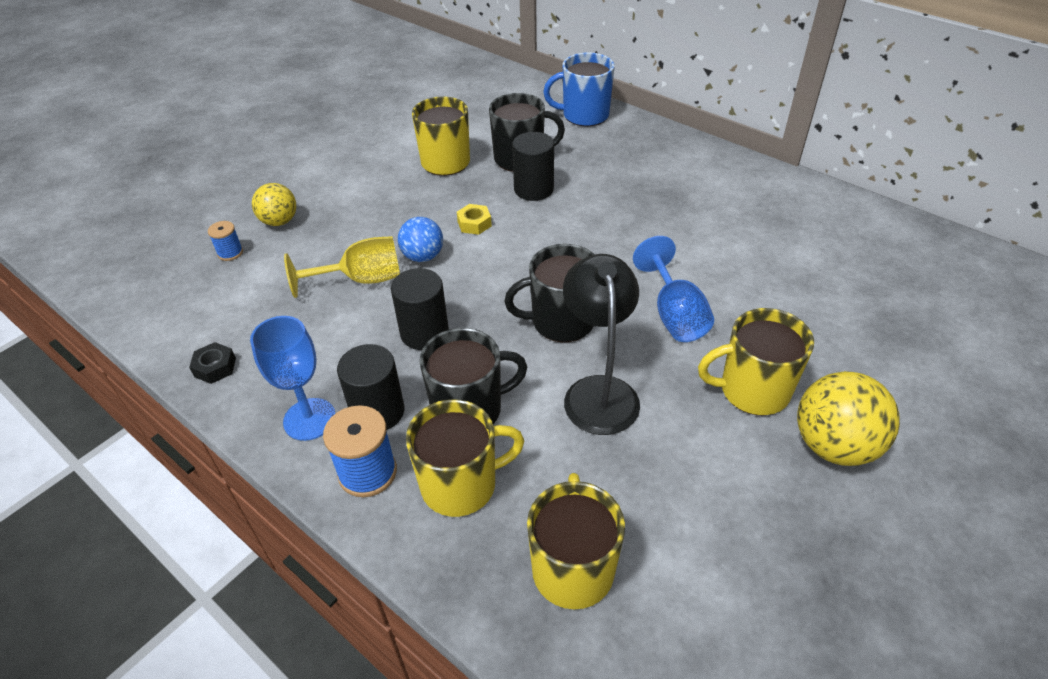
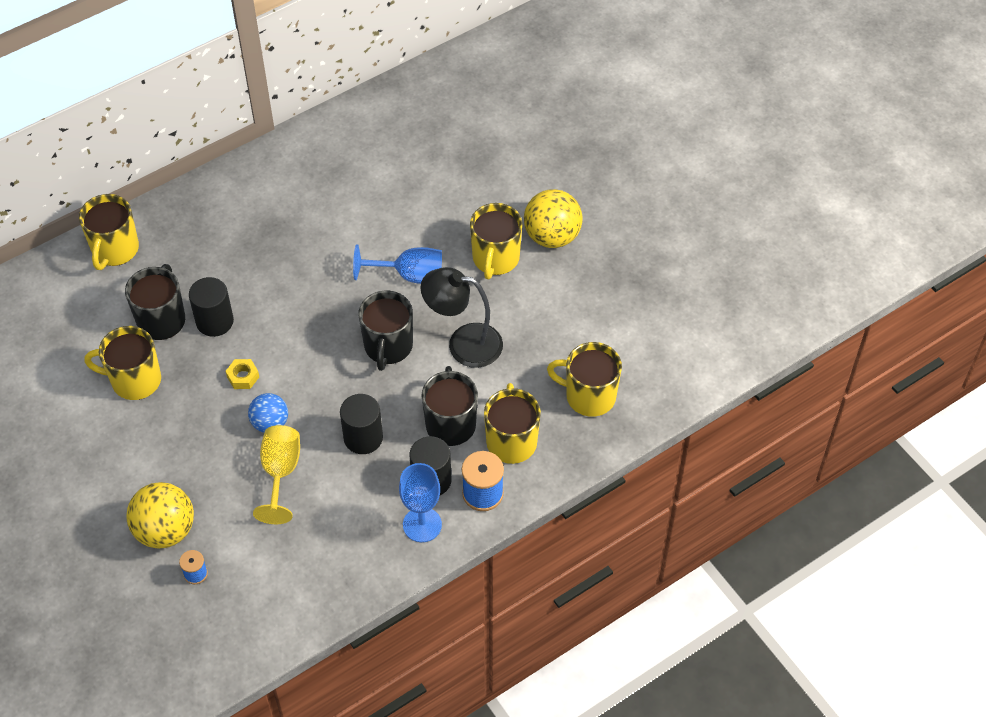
camera: 75 degrees left, 10 degrees up
black nut [189,342,236,384] -> none
yellow ball [252,183,296,226] -> yellow ball [126,482,194,549], size x1.58
blue mug [543,53,615,126] -> yellow mug [79,194,139,270]

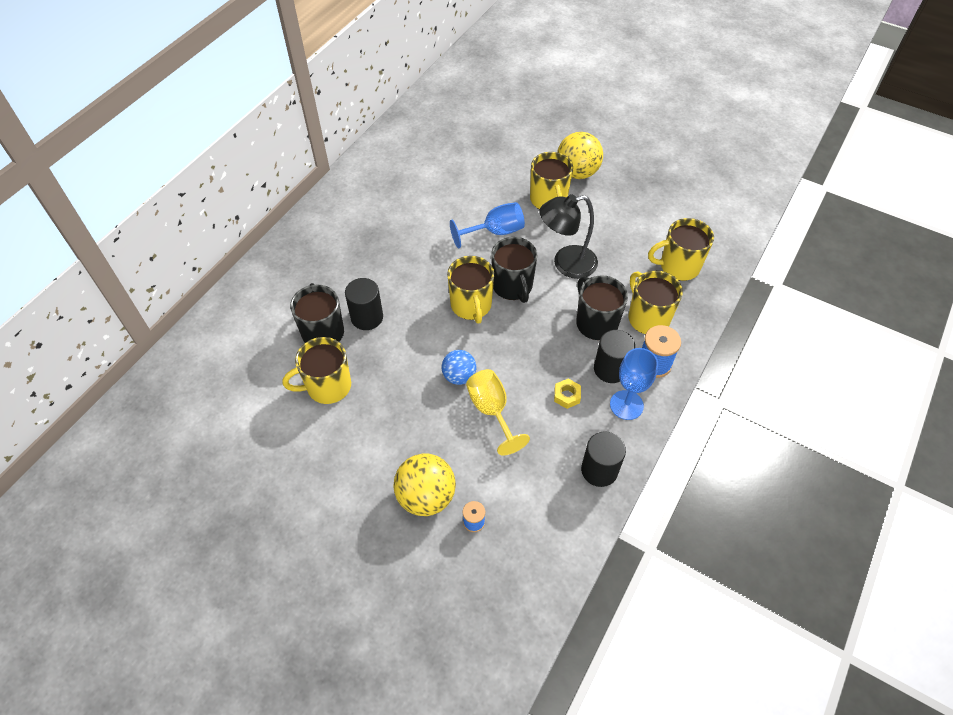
camera: 25 degrees left, 0 degrees up
yellow mug [79,194,139,270] -> yellow mug moved to [447,256,494,324]
yellow nut [226,359,259,389] -> yellow nut moved to [554,379,581,409]
black cylinder [340,394,383,454] -> black cylinder moved to [581,431,626,487]

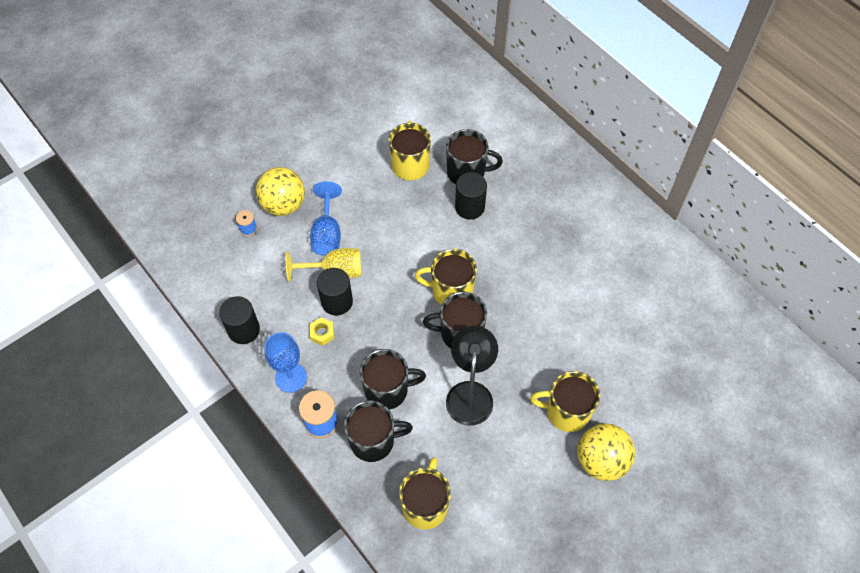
camera: 110 degrees right, 5 degrees up
blue ball [442,350,476,385] -> none
blue goblet [450,202,525,249] -> blue goblet moved to [310,181,342,256]
black cylinder [594,330,635,383] -> black cylinder moved to [317,268,353,316]
yellow mug [628,271,683,334] -> black mug [344,401,413,462]

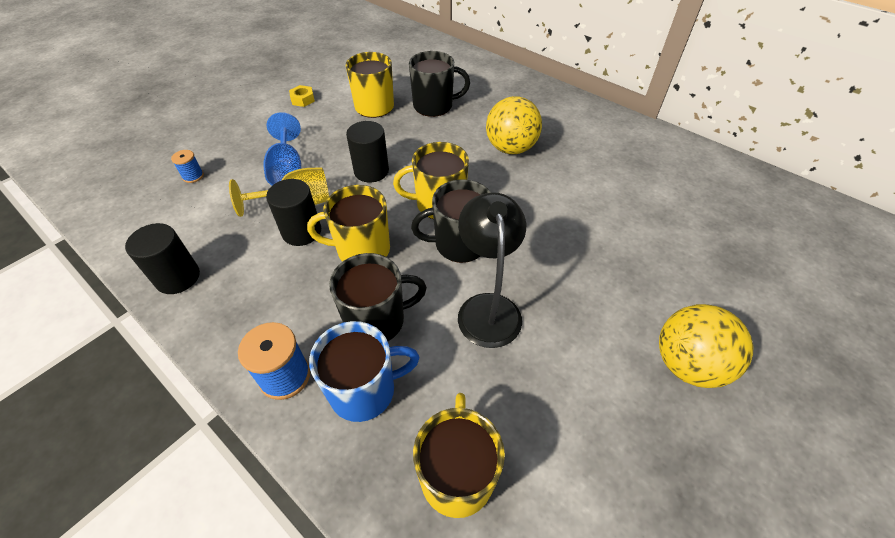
camera: 10 degrees left, 10 degrees down
yellow ball [256,167,305,216] -> yellow ball moved to [486,96,542,154]
blue goblet [264,332,307,393] -> none
yellow nut [309,317,334,346] -> yellow nut moved to [289,85,315,107]
black mug [344,401,413,462] -> blue mug [309,321,420,422]
black cylinder [455,172,487,220] -> black cylinder moved to [346,121,389,182]
yellow mug [530,371,600,432] -> yellow mug moved to [307,185,390,262]

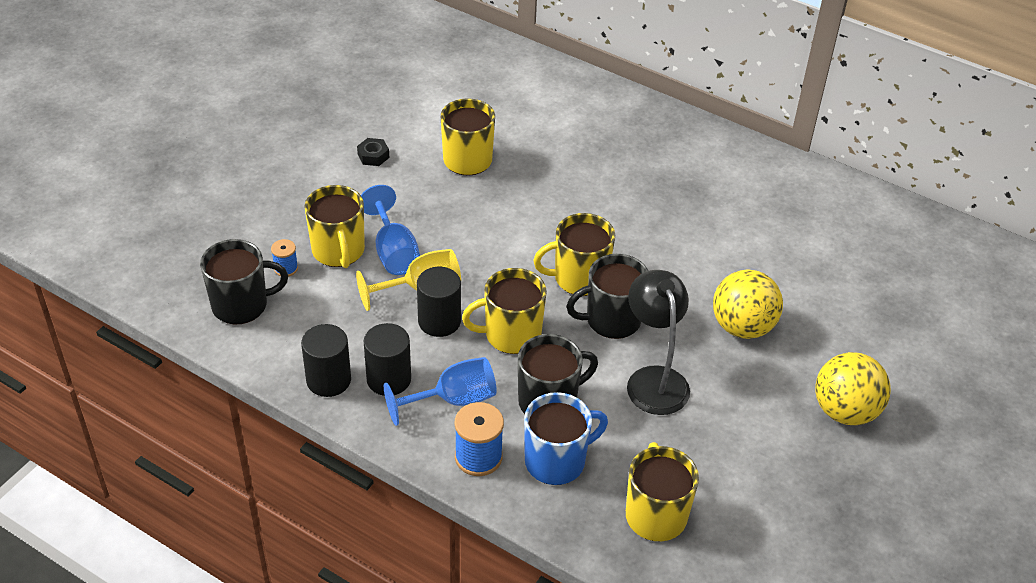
camera: 10 degrees left, 5 degrees down
yellow nut [289,85,315,107] -> black nut [357,138,389,166]
black cylinder [346,121,389,182] -> black cylinder moved to [364,323,411,396]
black mug [409,51,470,117] -> black mug moved to [200,239,288,325]
yellow ball [486,96,542,154] -> yellow ball moved to [713,269,783,339]
none -> yellow mug [304,185,365,268]
none -> blue goblet [384,357,497,426]

